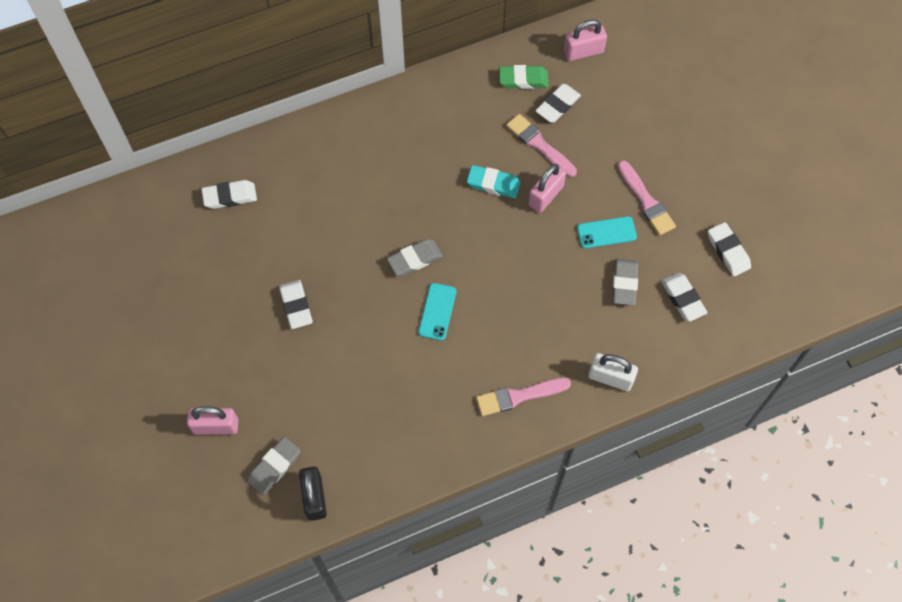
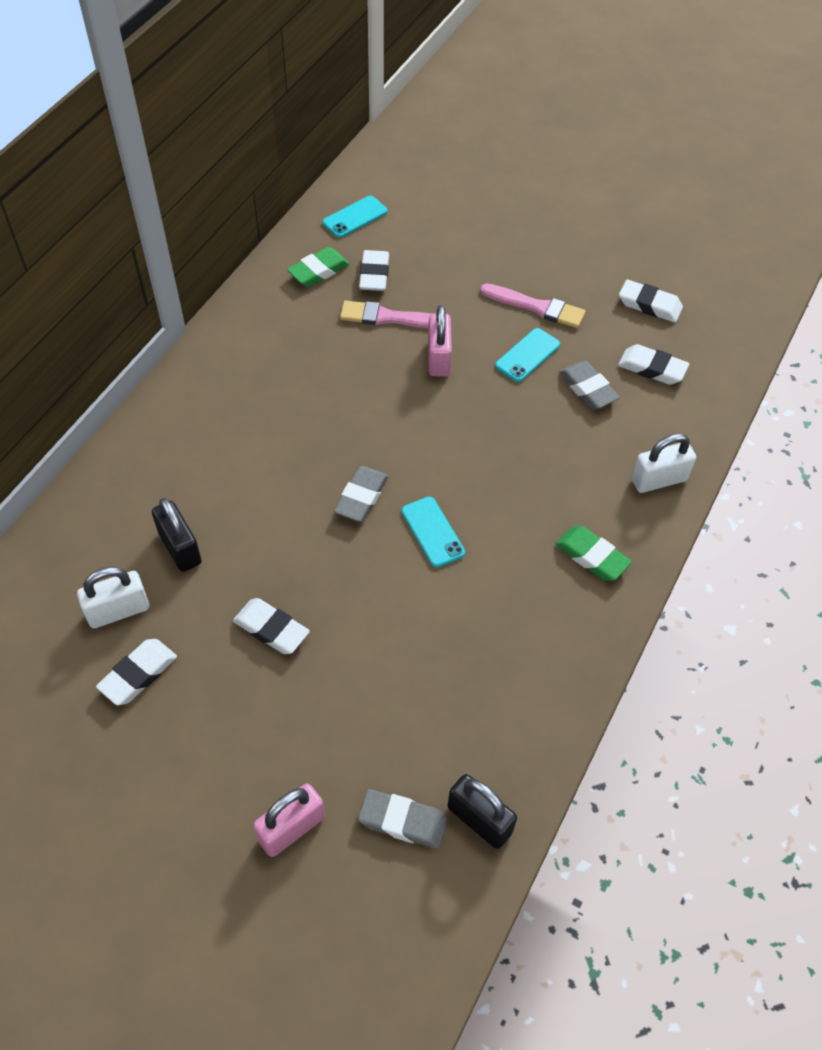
camera: 40 degrees left, 10 degrees down
white eraser [201,180,257,209] -> white eraser moved to [96,639,177,705]
grey eraser [247,437,300,495] -> grey eraser turned 75 degrees counterclockwise [358,789,448,849]
turquoise eraser [467,165,521,198] -> none
pink brush [476,378,571,416] -> green eraser [555,526,632,581]
pink padlock [564,19,607,61] -> turquoise phone [323,196,387,238]
none -> white padlock [77,567,149,628]
none -> black padlock [152,498,202,572]

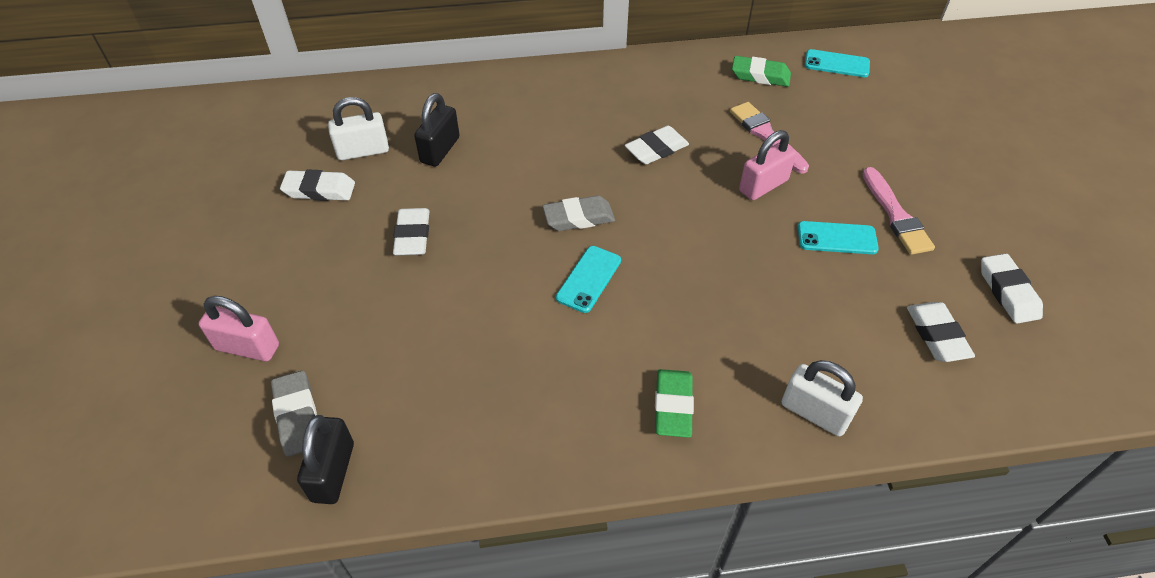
camera: 55 degrees right, 5 degrees down
white padlock [77,567,149,628] -> white padlock turned 45 degrees counterclockwise [328,97,389,160]
white eraser [359,250,389,291] -> white eraser moved to [625,126,689,164]
grey eraser [559,361,620,409] -> none

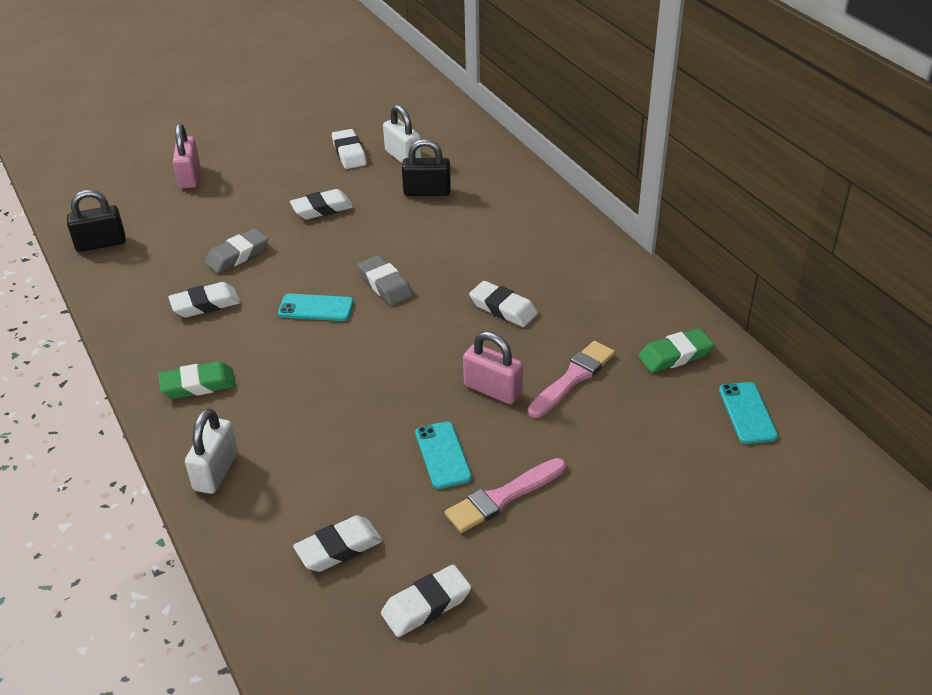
camera: 70 degrees right, 10 degrees down
grey eraser [271,371,317,457] -> grey eraser moved to [205,228,268,273]
green eraser [732,56,791,87] -> green eraser turned 75 degrees clockwise [638,328,714,373]
none -> white eraser [168,282,241,318]

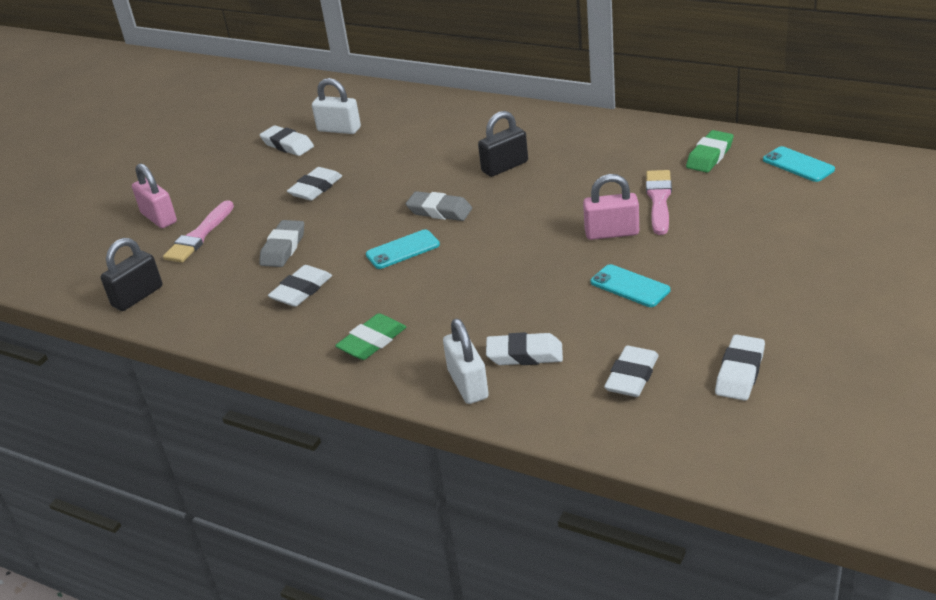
camera: 30 degrees left, 5 degrees down
black padlock [402,139,451,196] -> black padlock moved to [478,111,528,177]
pink brush [445,458,566,533] -> pink brush moved to [163,200,234,263]
white eraser [469,281,538,327] -> white eraser moved to [486,332,563,365]

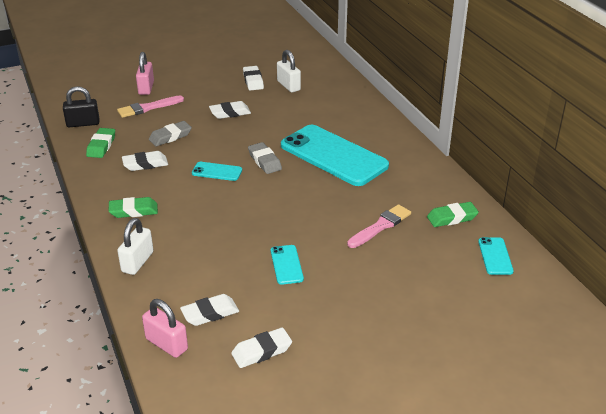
camera: 35 degrees right, 0 degrees up
black padlock [478,111,528,177] -> turquoise phone [281,125,389,186]
white eraser [486,332,563,365] -> none
pink padlock [583,174,639,240] -> pink padlock moved to [142,299,188,358]
none -> green eraser [86,128,115,158]

